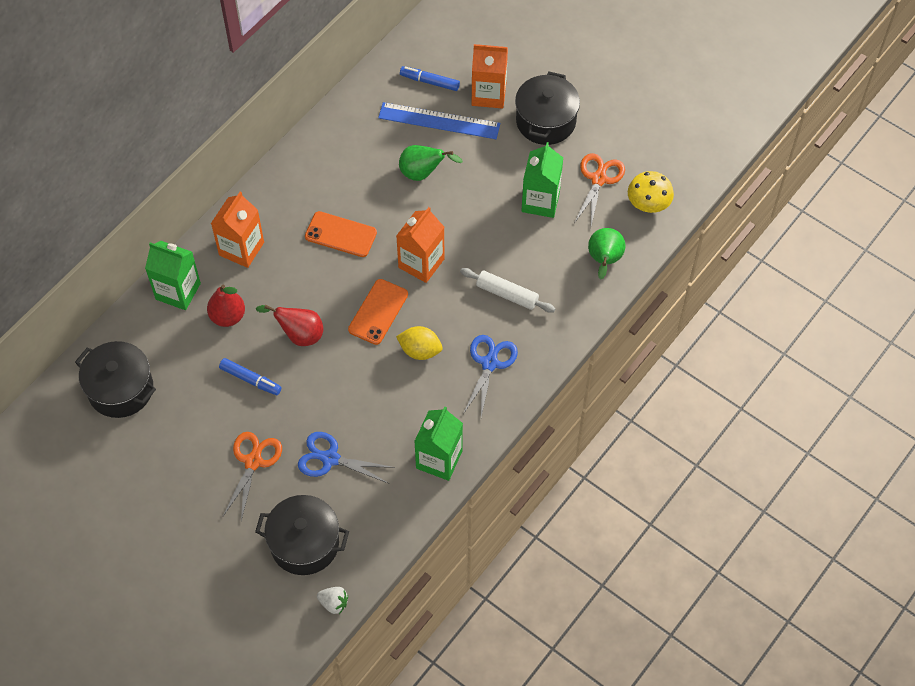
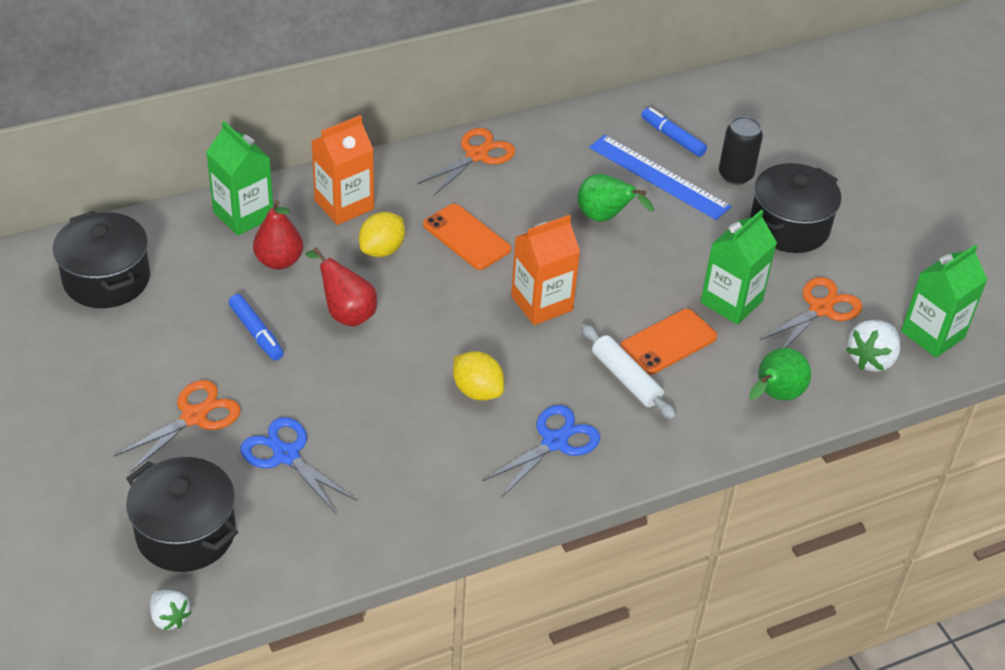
camera: 25 degrees right, 15 degrees down
orange phone [348,279,408,345] -> orange phone moved to [620,309,717,375]
green carton [414,407,463,481] -> green carton moved to [901,244,987,358]
orange carton [472,44,508,109] -> black can [719,116,763,185]
yellow mushroom [628,171,674,213] -> white strawberry [846,320,901,372]
none -> yellow lemon [359,212,405,257]
none -> orange scissors [417,128,515,196]

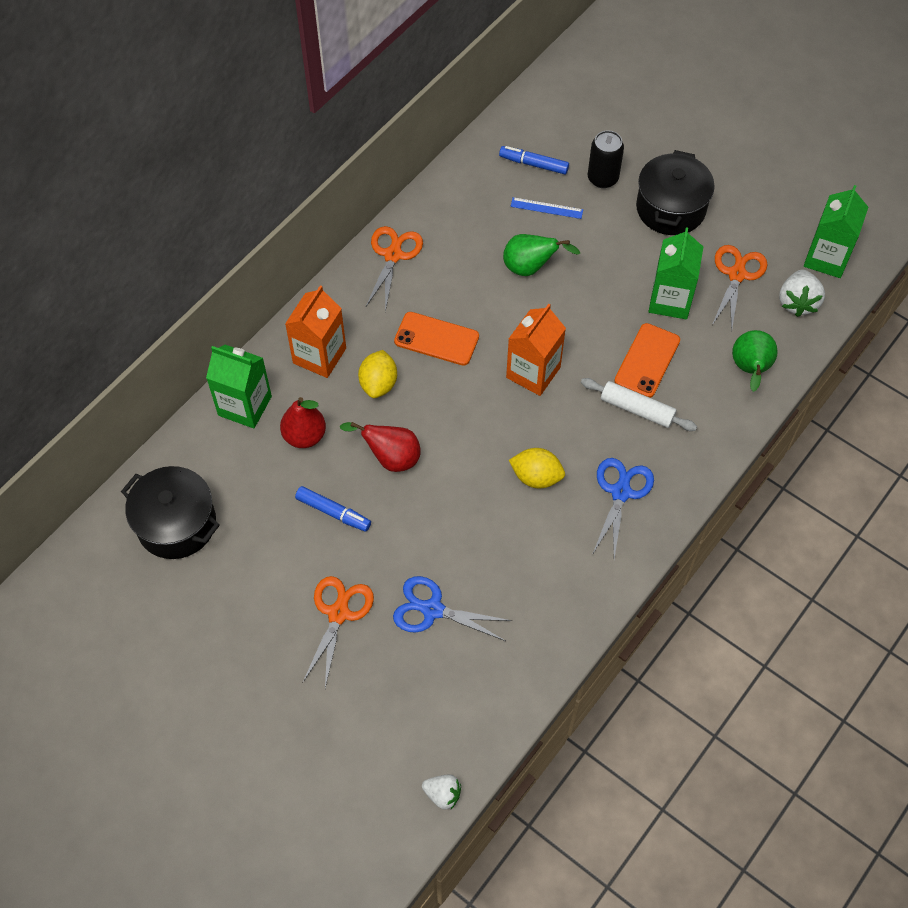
camera: 25 degrees left, 15 degrees up
black pot [126,457,238,572] -> none
blue ruler [589,135,732,220] -> blue ruler [511,197,583,219], size x0.51

